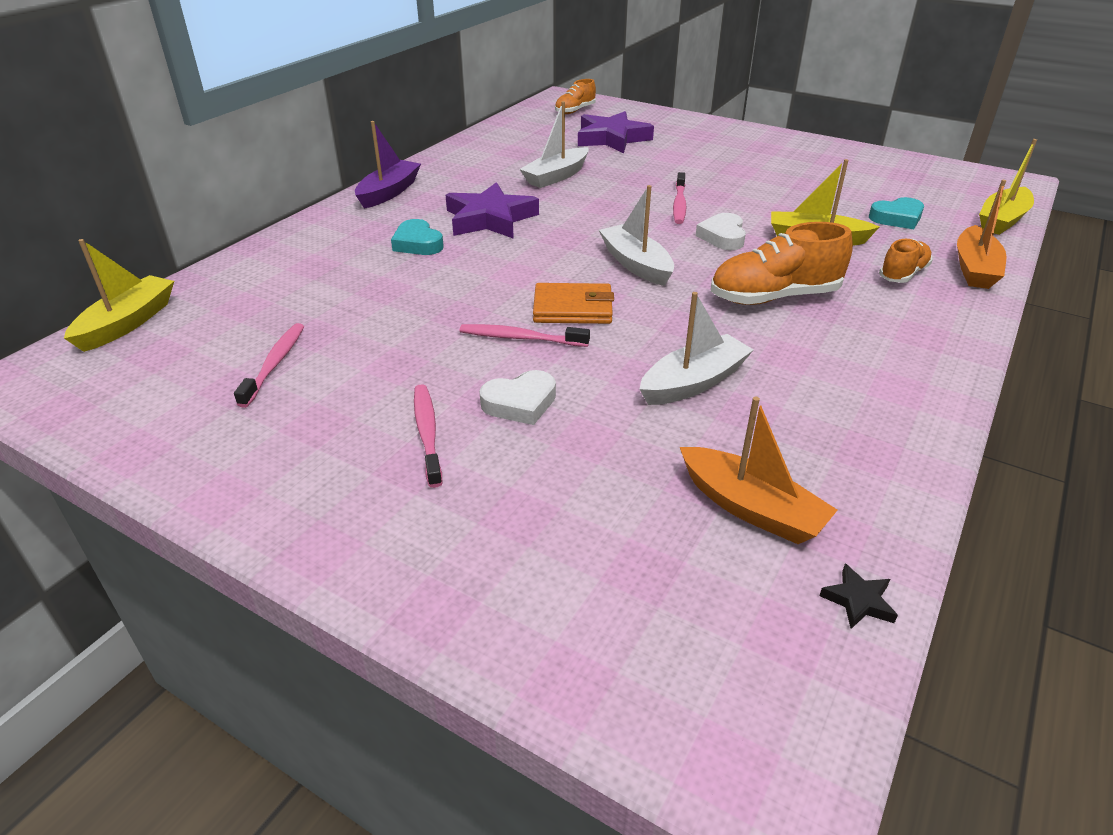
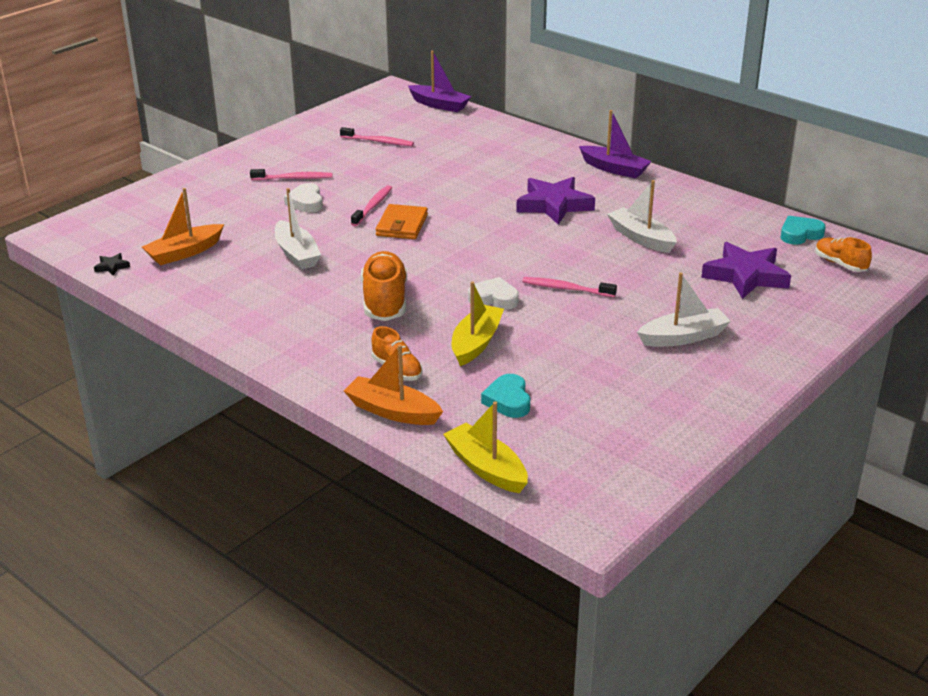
camera: 100 degrees right, 5 degrees down
yellow boat [64,239,174,352] -> purple boat [408,51,471,112]
turquoise heart [391,219,444,255] -> turquoise heart moved to [781,216,826,245]
white boat [599,185,674,286] -> white boat moved to [637,272,731,347]

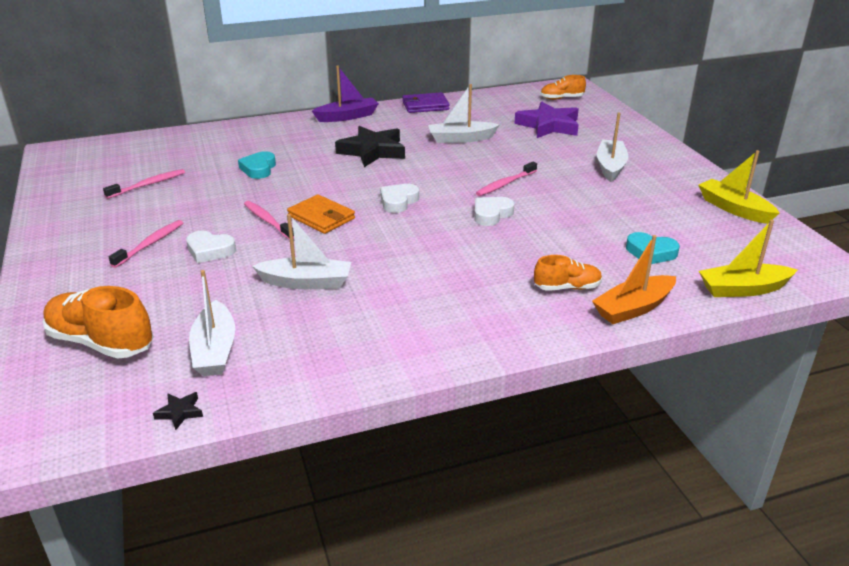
camera: 60 degrees left, 0 degrees up
orange boat [142,188,224,265] -> white boat [189,270,235,376]
orange shoe [361,251,407,321] -> orange shoe moved to [43,286,153,359]
purple boat [408,51,471,112] -> none
yellow boat [452,281,504,366] -> yellow boat moved to [698,150,779,224]
purple star [516,177,595,225] -> black star [335,126,405,167]
turquoise heart [781,216,826,245] -> turquoise heart moved to [238,151,276,179]
none -> white heart [380,184,419,213]
none -> purple wallet [402,92,450,113]

